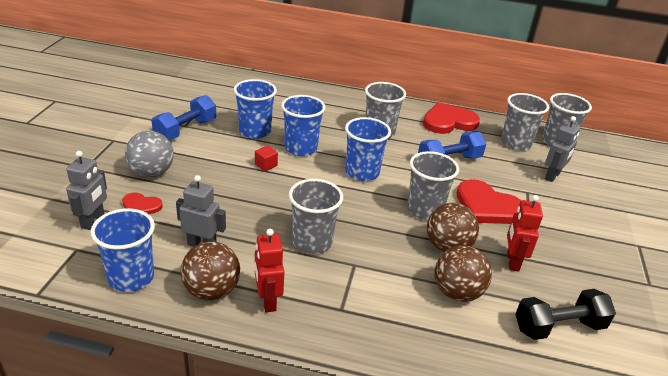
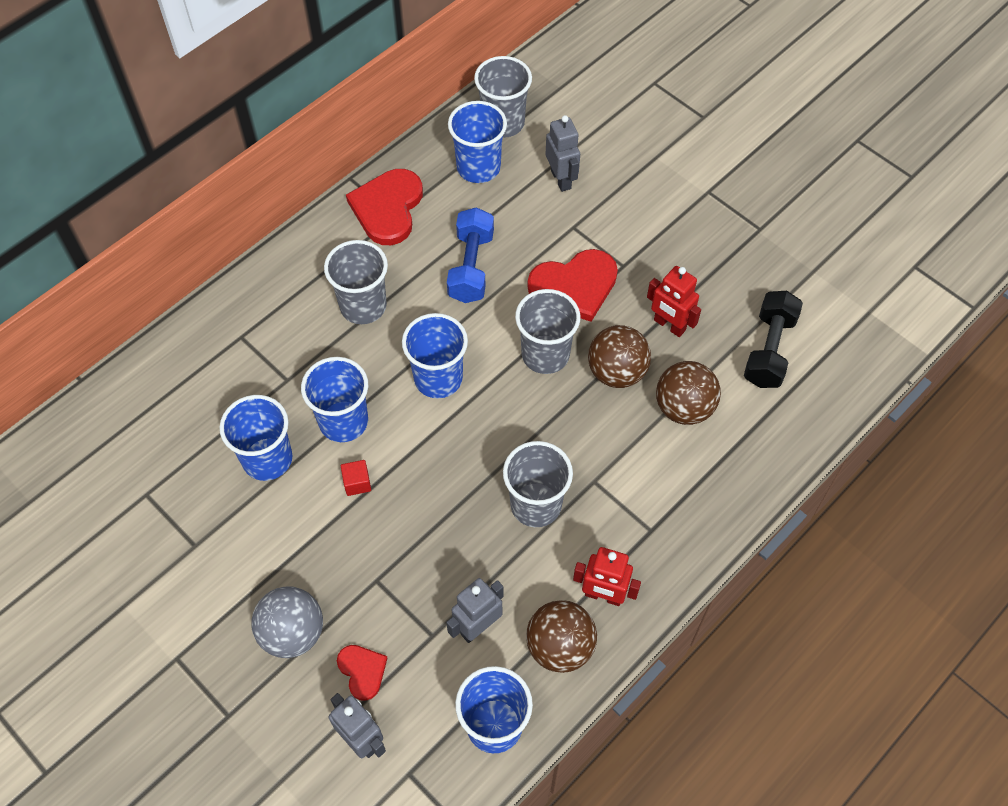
camera: 55 degrees left, 25 degrees up
red heart [122,192,163,214] -> red heart turned 75 degrees counterclockwise [337,645,387,701]
blue dumbbell [151,95,216,140] -> none
grey cup [501,93,549,150] -> blue cup [448,101,507,183]

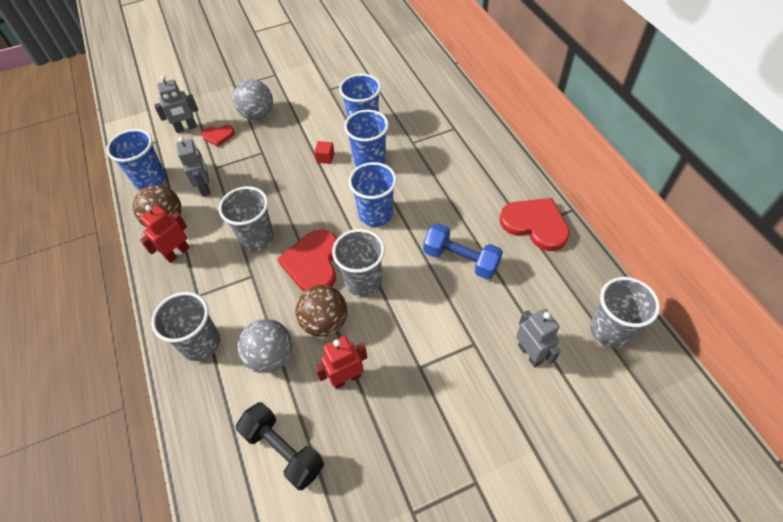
camera: 115 degrees right, 5 degrees down
grey cup [324,240,388,324] -> grey cup moved to [151,292,220,361]
blue cup [448,101,507,183] -> none
red heart [527,249,618,322] -> red heart moved to [277,229,337,291]
grey robot [545,115,580,192] -> grey robot turned 120 degrees counterclockwise [516,309,561,367]
brown ball [656,361,721,425] -> grey ball [237,319,292,373]

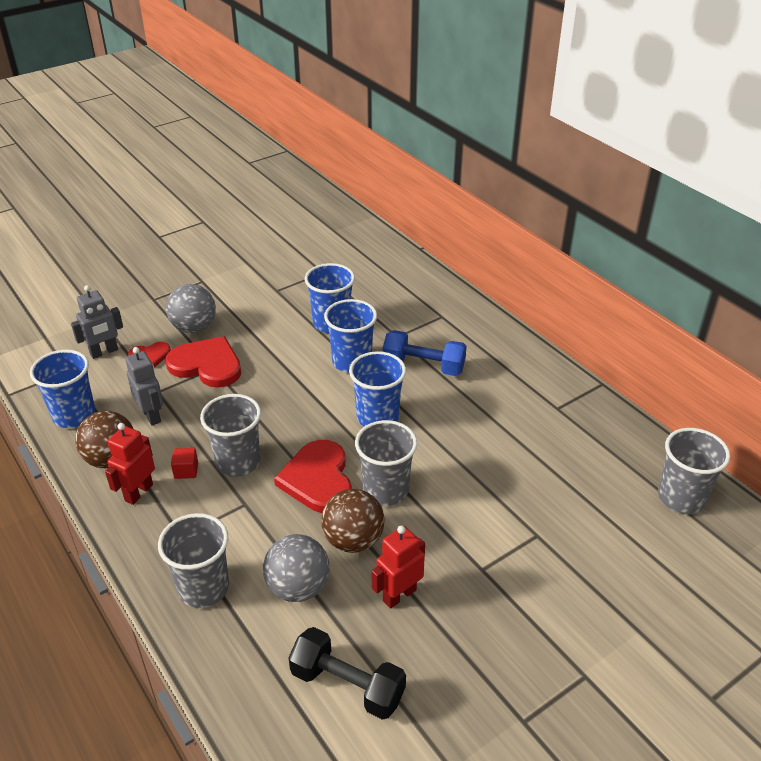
camera: 15 degrees left, 15 degrees down
red cube [314,141,335,164] -> red cube moved to [171,448,198,479]
blue dumbbell [423,223,503,280] -> blue dumbbell moved to [383,330,467,376]
red heart [500,198,570,251] -> red heart moved to [166,336,241,388]
grey robot [516,309,561,367] -> none

